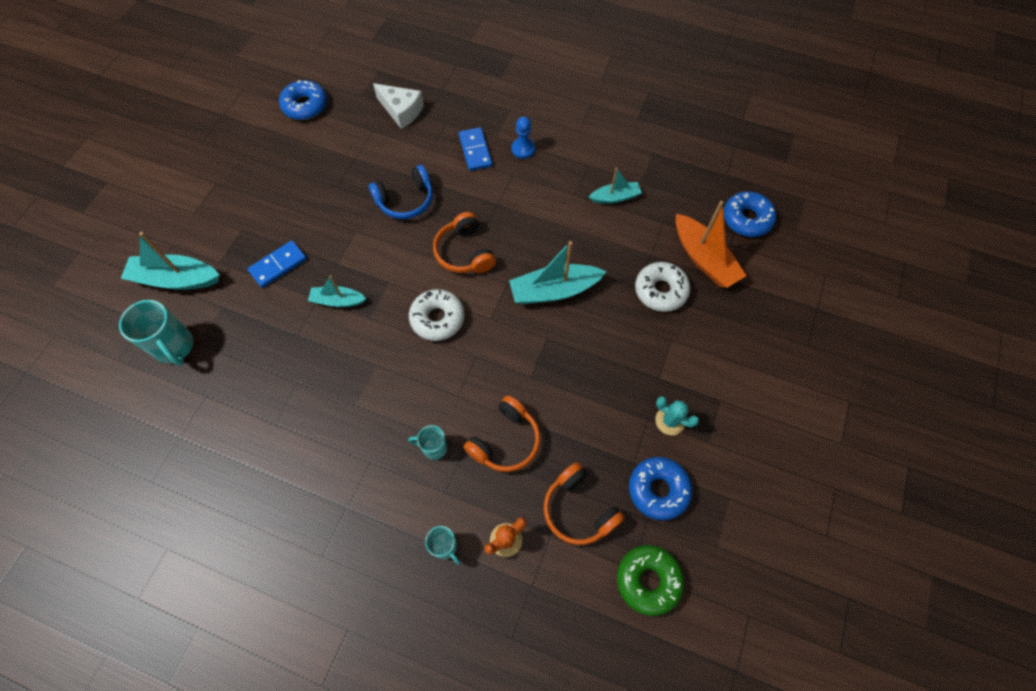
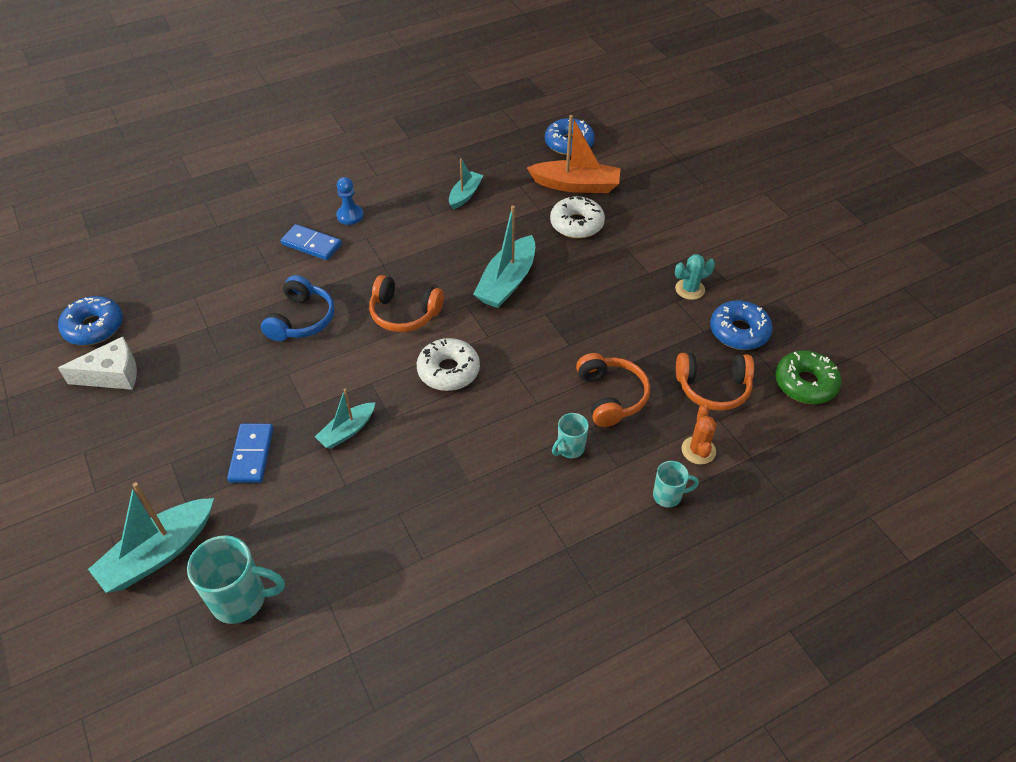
camera: 50 degrees left, 15 degrees down
white cheese [373,83,424,129] -> white cheese moved to [58,337,137,390]

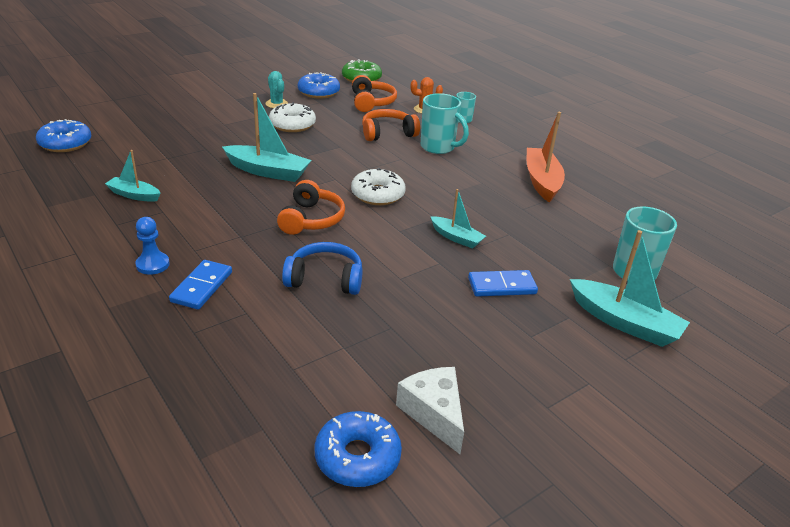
camera: 100 degrees left, 15 degrees down
orange boat [527,115,621,193] -> orange boat moved to [527,112,565,202]
white donut [550,196,605,239] -> white donut moved to [269,102,316,132]
turquoise mug [552,413,589,458] -> turquoise mug [421,93,469,154], size x1.75

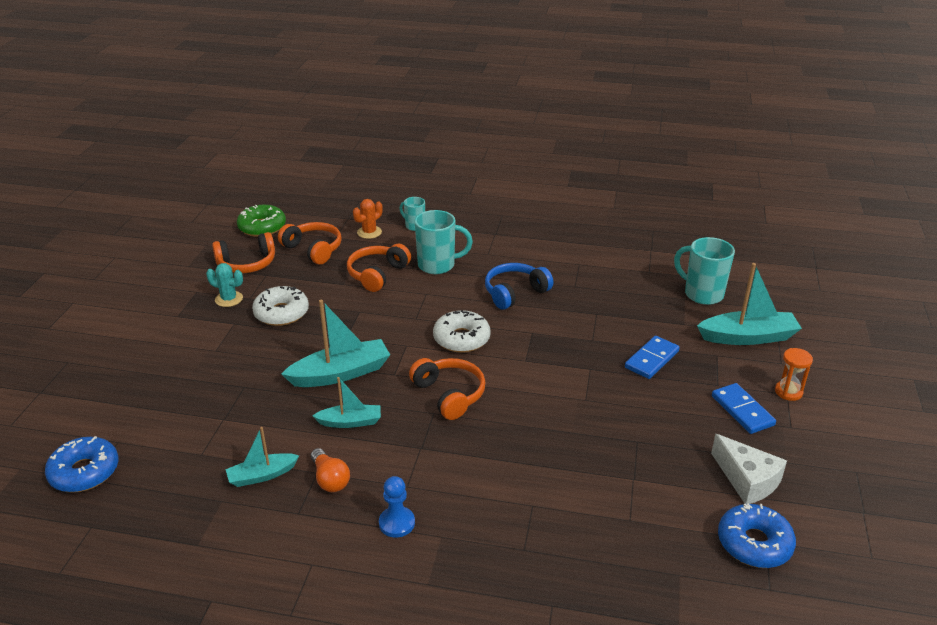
camera: 40 degrees left, 0 degrees up
blue domino [169,260,232,310] -> blue domino moved to [712,383,776,434]
blue headphones [282,242,363,295] -> blue headphones moved to [485,263,553,310]
blue donut [298,72,340,99] -> orange headphones [212,232,275,273]
white cheese [396,367,464,454] -> white cheese turned 150 degrees counterclockwise [711,434,787,504]
turquoise boat [431,189,486,249] -> turquoise boat moved to [312,377,381,428]
orange boat [527,112,565,202] -> none
none -> orange light bulb [311,448,350,492]
none -> orange hourglass [775,348,813,401]

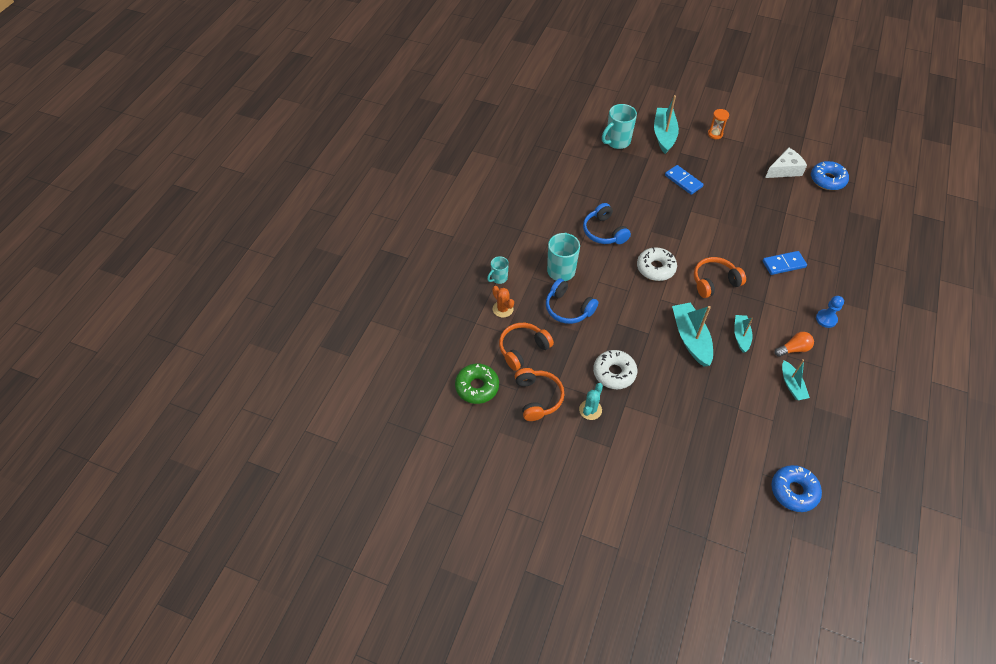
camera: 80 degrees left, 20 degrees up
orange headphones [347,244,411,292] -> blue headphones [546,278,598,324]
blue domino [712,383,776,434] -> blue domino moved to [763,251,807,275]

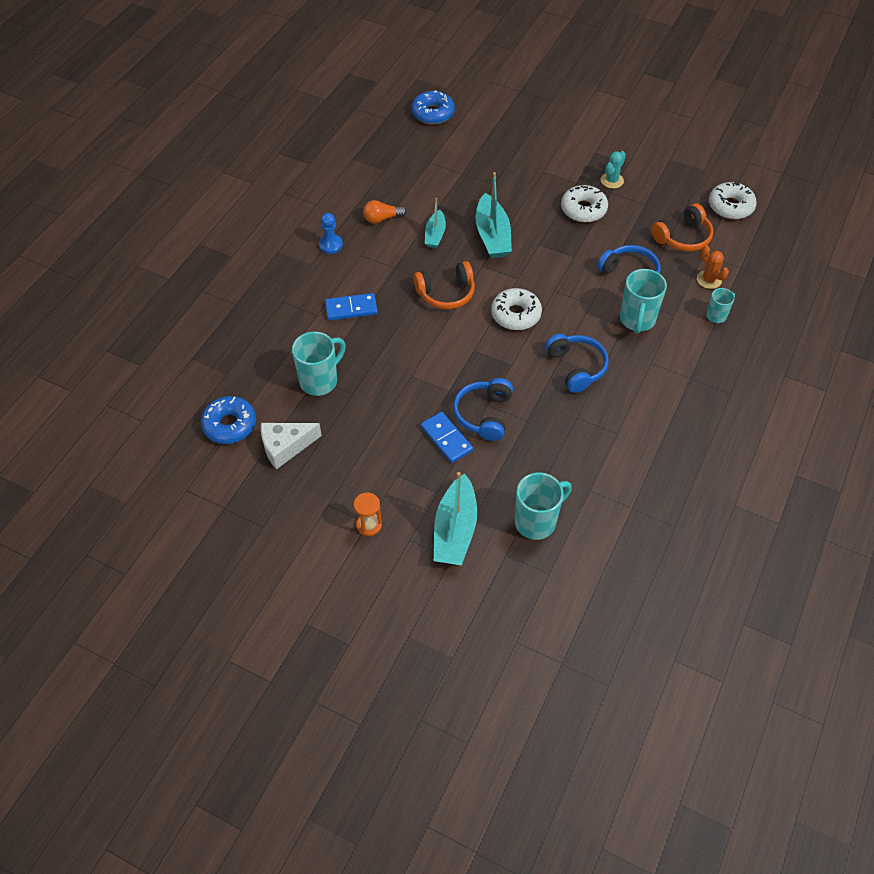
camera: 175 degrees left, 0 degrees up
green donut [455,364,499,404] -> white donut [709,182,757,219]
orange headphones [515,368,564,421] -> none
turquoise boat [782,359,810,400] -> none
none -> turquoise mug [292,332,346,396]
none -> blue headphones [453,378,513,441]

